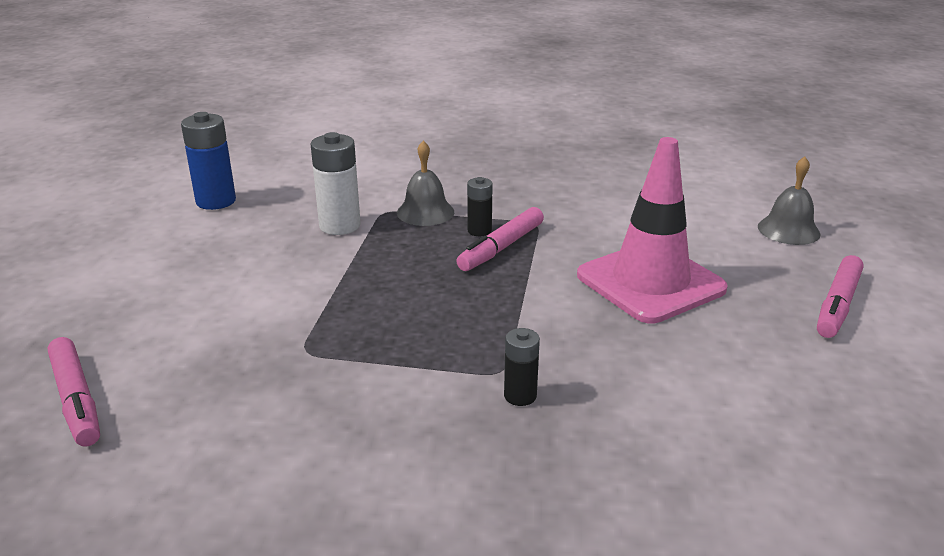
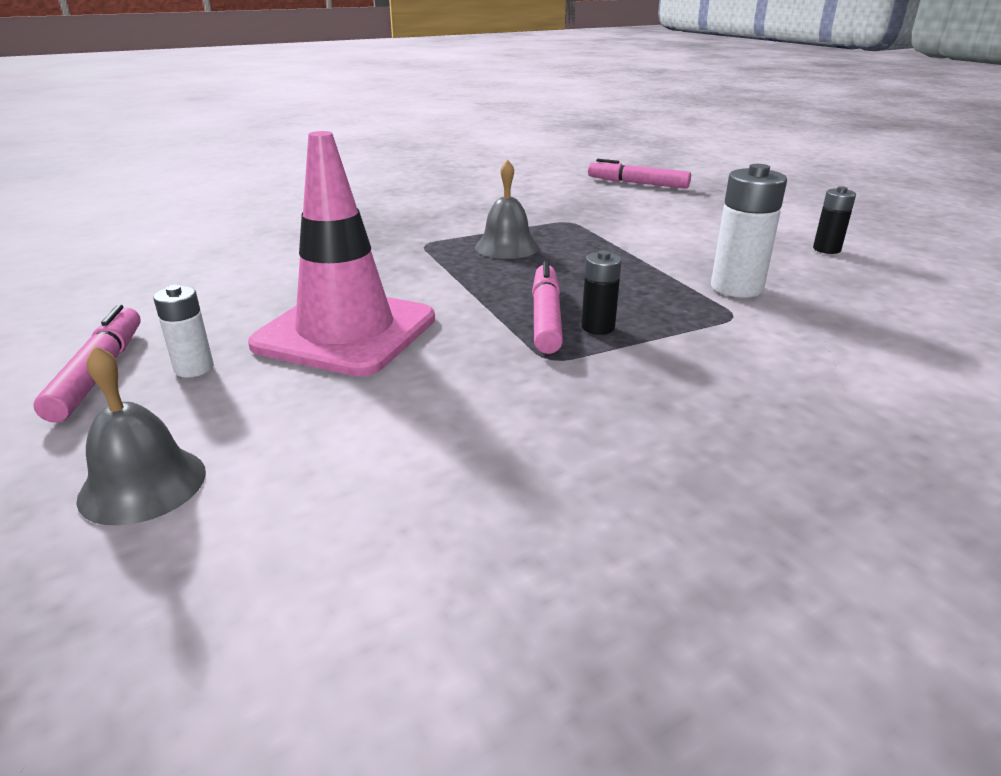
camera: 145 degrees right, 0 degrees up
blue battery [181,112,236,210] -> none
grey bell [397,140,454,226] -> grey bell moved to [475,159,539,259]
black battery [504,328,540,406] -> black battery moved to [813,186,856,254]
none -> white battery [153,285,214,378]

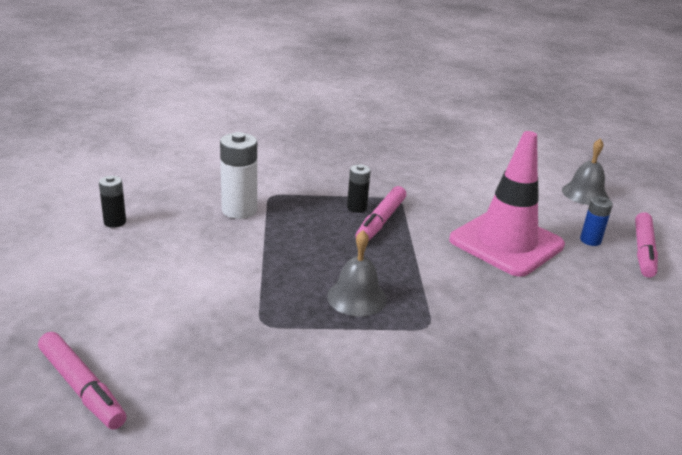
camera: 160 degrees left, 0 degrees up
white battery [153,285,214,378] -> blue battery [580,196,613,246]

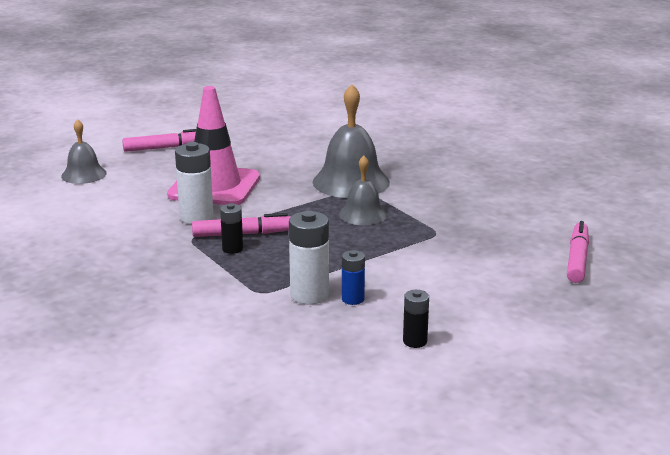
camera: 120 degrees left, 5 degrees down
blue battery [580,196,613,246] -> blue battery moved to [342,250,365,305]
none -> white battery [175,142,214,224]
none -> grey bell [313,84,390,198]

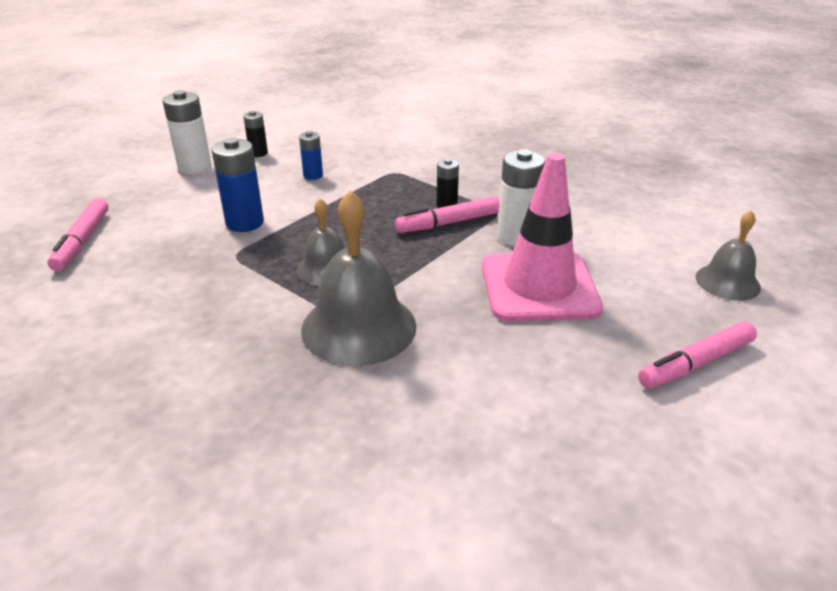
camera: 165 degrees right, 10 degrees up
white battery [289,211,329,305] -> white battery moved to [163,90,212,174]
none -> blue battery [211,137,264,232]

